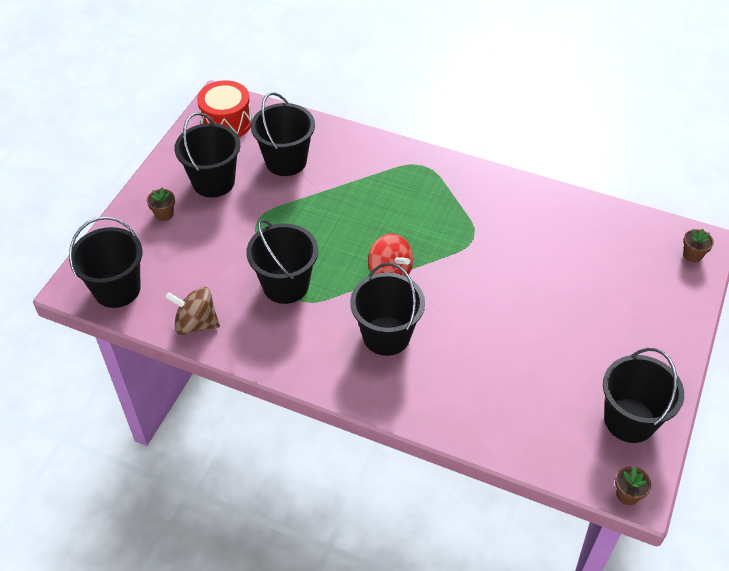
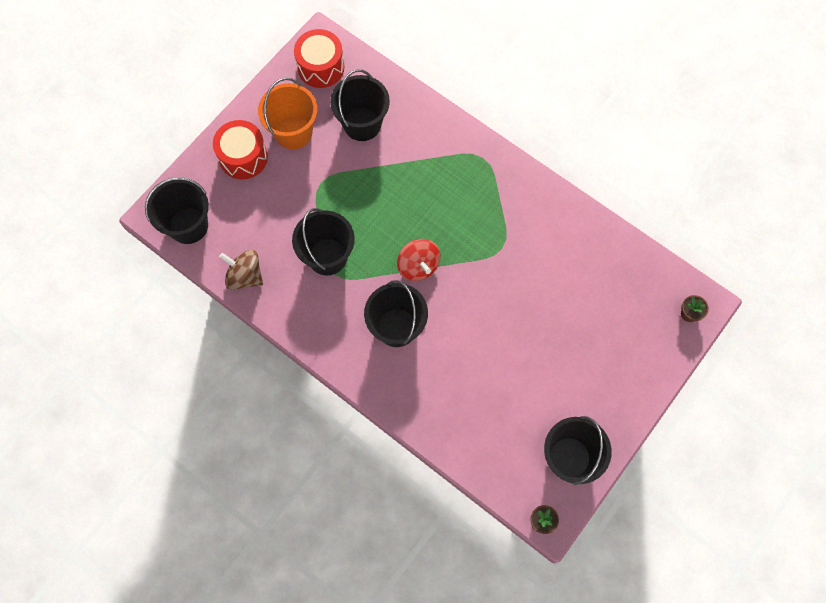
camera: 15 degrees right, 20 degrees up
brown flower pot [147,187,175,221] -> red drum [213,120,268,179]
black bucket [175,112,240,198] -> orange bucket [258,78,318,149]

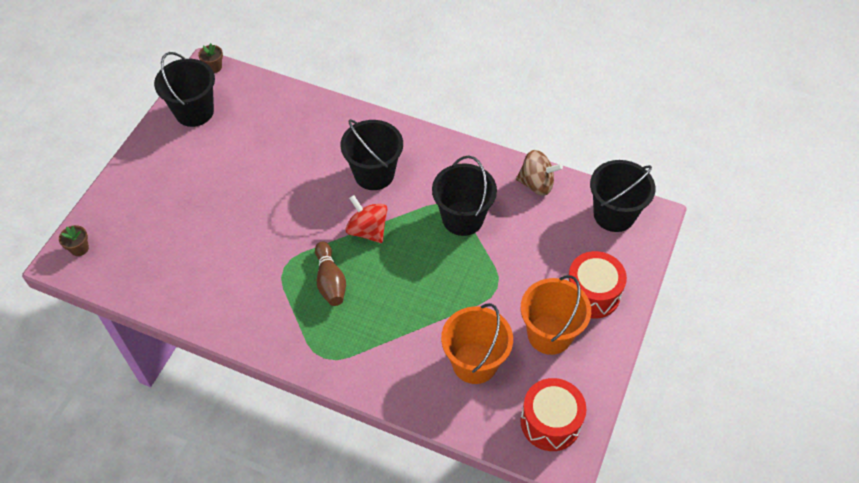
camera: 165 degrees right, 15 degrees down
black bucket [330,69,390,141] -> orange bucket [441,303,513,384]
none -> brown bowling pin [315,241,346,306]

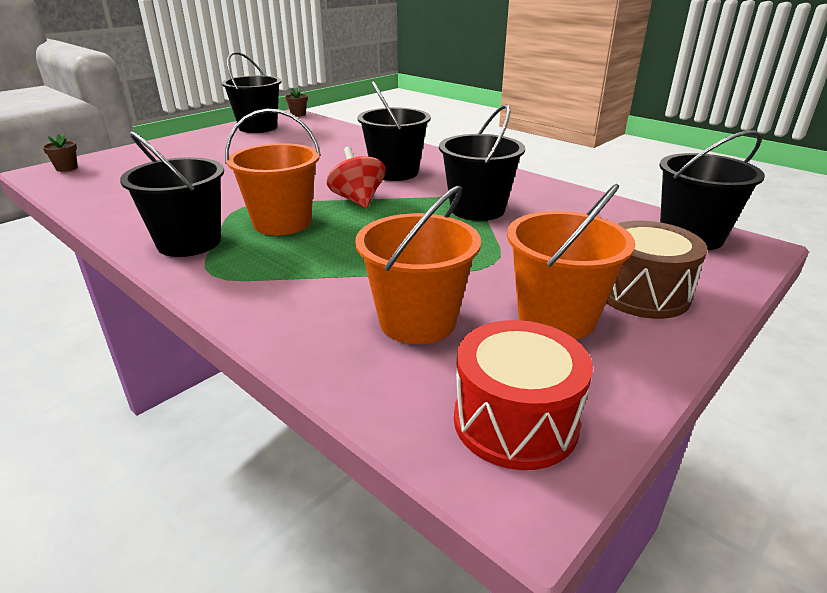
camera: 20 degrees right, 25 degrees down
brown bowling pin [315,241,346,306] -> orange bucket [225,109,321,235]
brown spinning top [516,150,563,196] -> none
red drum [567,251,627,319] -> brown drum [606,221,707,319]
none -> black bucket [120,131,224,257]

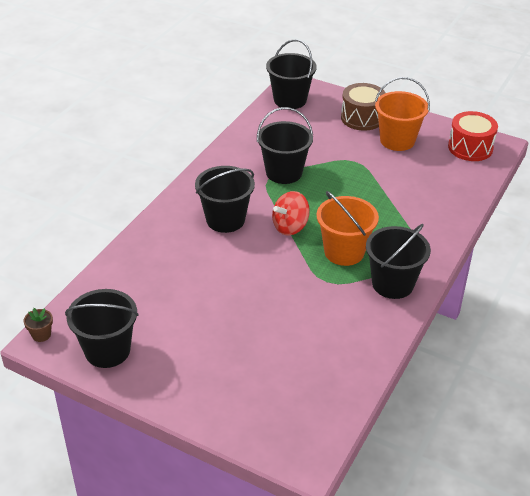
camera: 105 degrees left, 10 degrees up
brown flower pot [42,134,78,172] -> none
orange bucket [355,186,481,344] -> none

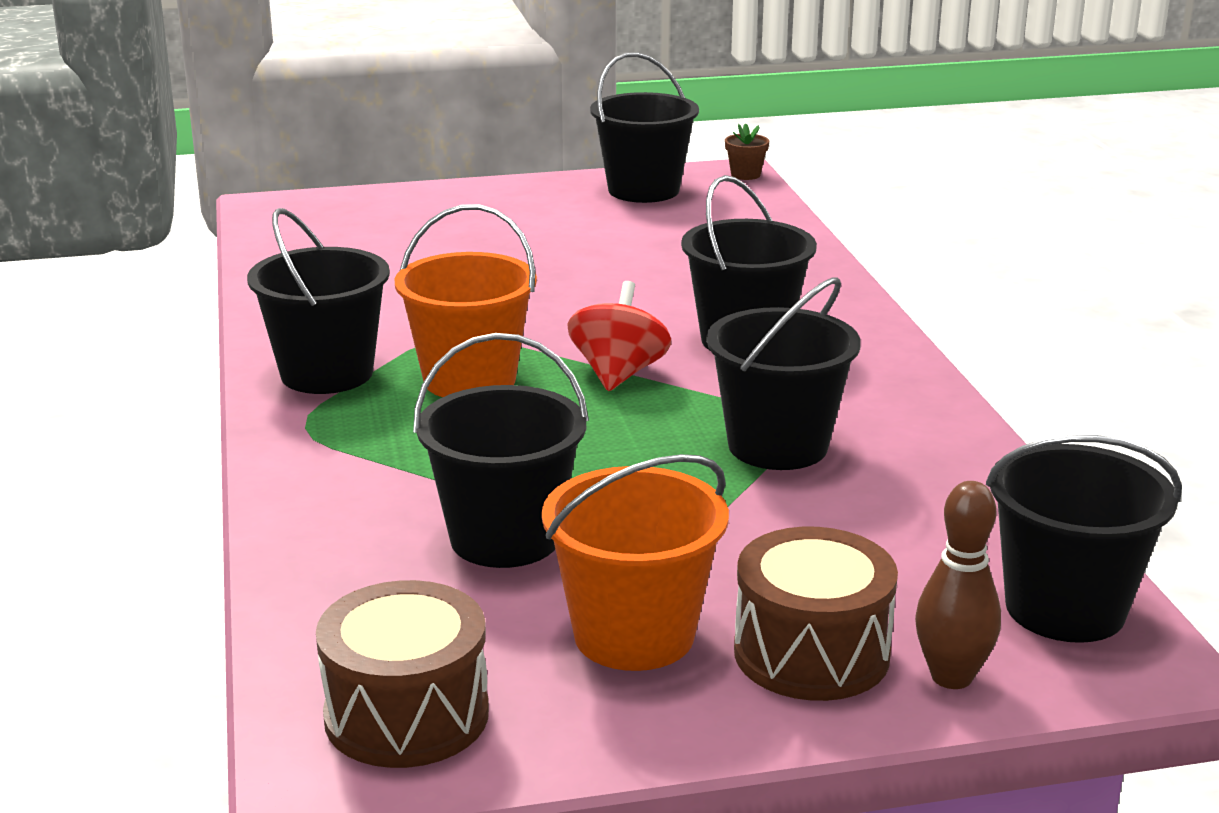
camera: 140 degrees right, 15 degrees down
red drum [448,111,498,161] -> brown drum [316,580,489,768]
none -> black bucket [413,333,589,568]
none -> brown bowling pin [915,481,1001,689]

